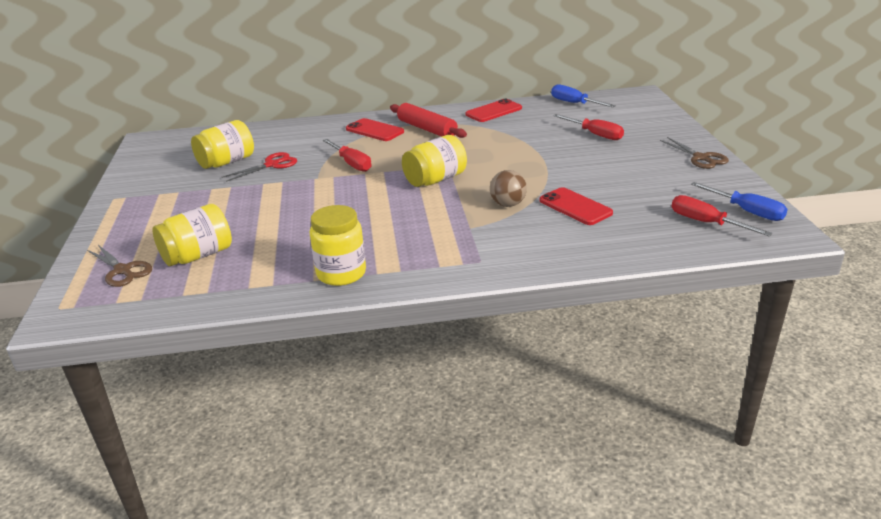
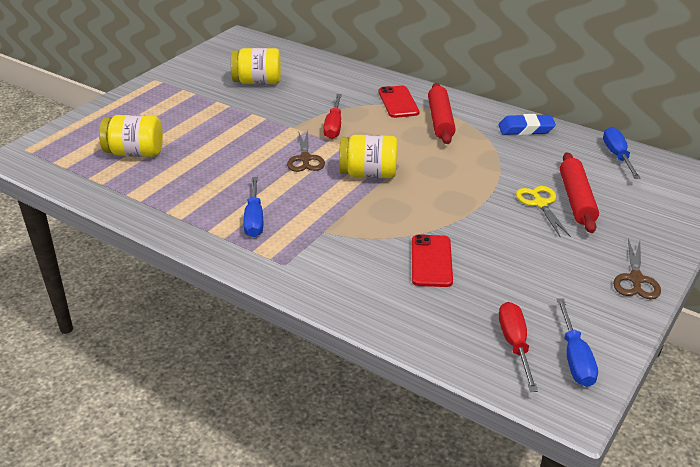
camera: 40 degrees right, 5 degrees up
brown scissors [87,245,152,287] -> brown scissors moved to [287,130,325,172]
red scissors [222,152,297,182] -> none
yellow jar [310,205,366,286] -> none
red phone [465,99,522,122] -> blue eraser [499,114,556,135]
brown ball [490,170,527,207] -> none
red screwdriver [553,114,624,140] -> red rolling pin [560,153,599,233]
none -> blue screwdriver [243,177,263,237]
none -> yellow scissors [516,186,571,237]

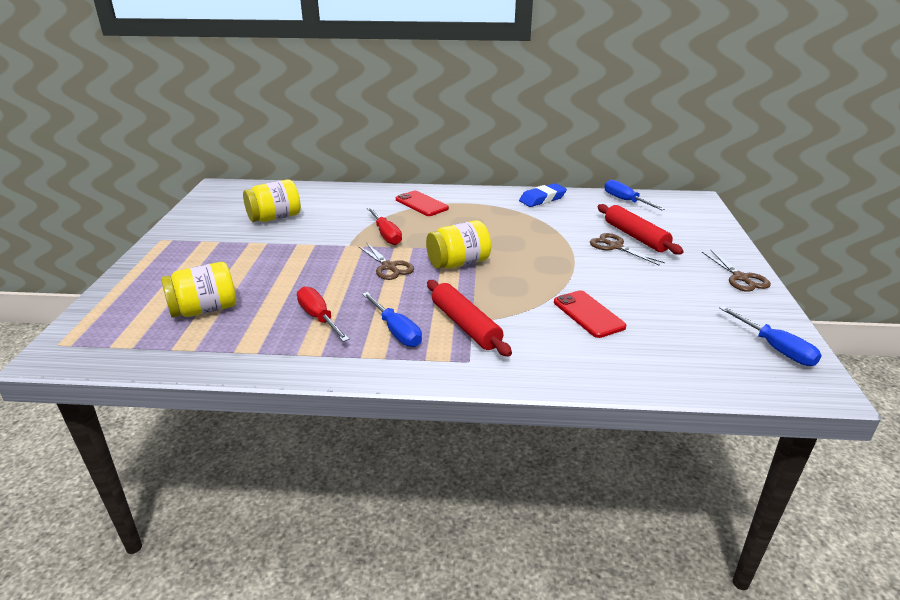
camera: 30 degrees left, 5 degrees down
red rolling pin [428,83,456,144] -> red rolling pin moved to [427,280,512,357]
red screwdriver [499,302,538,392] -> red screwdriver moved to [297,286,349,342]
yellow scissors [516,186,571,237] -> brown scissors [590,233,665,266]

